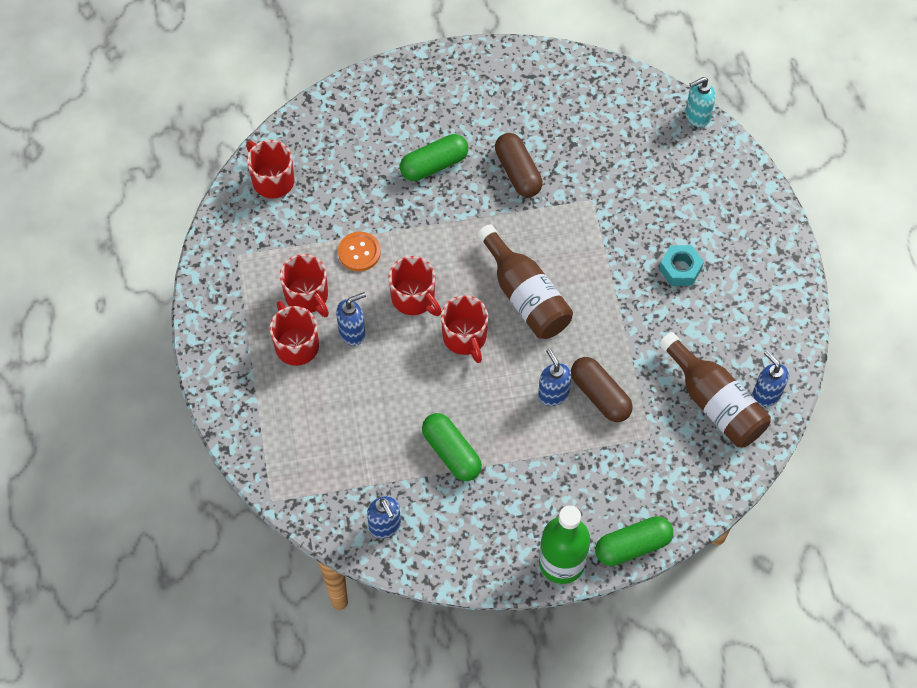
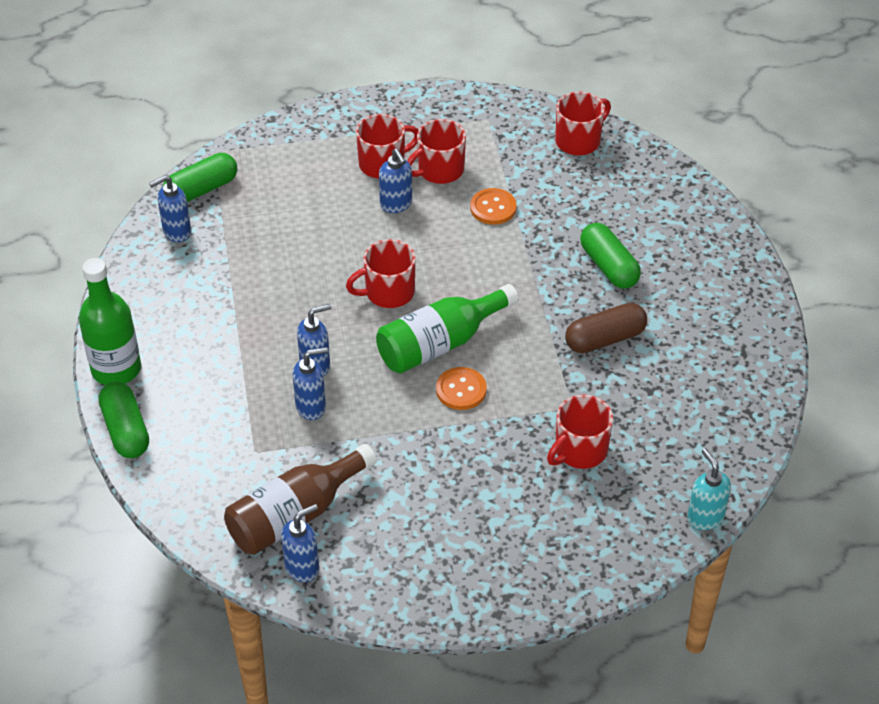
camera: 90 degrees right, 15 degrees down
red mug [388,256,442,316] -> red mug moved to [547,395,613,469]
green capsule [422,413,482,481] -> green capsule moved to [163,153,237,202]
brown bottle [477,224,573,339] -> green bottle [376,284,519,374]
brown capsule [571,357,633,422] -> blue soap dispenser [293,347,328,420]
turquoise nut [659,245,704,286] -> none
none -> orange button [436,367,487,410]

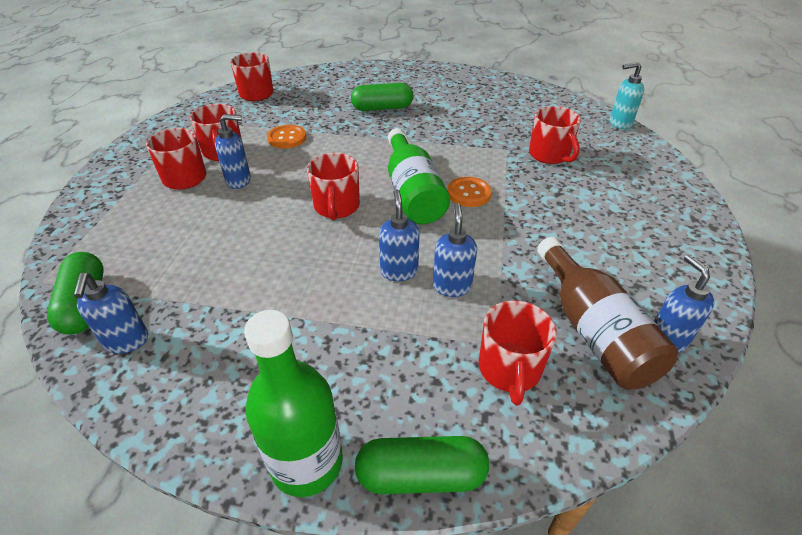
camera: 70 degrees left, 5 degrees down
brown capsule [565,303,647,353] -> none
none -> red mug [479,301,557,406]

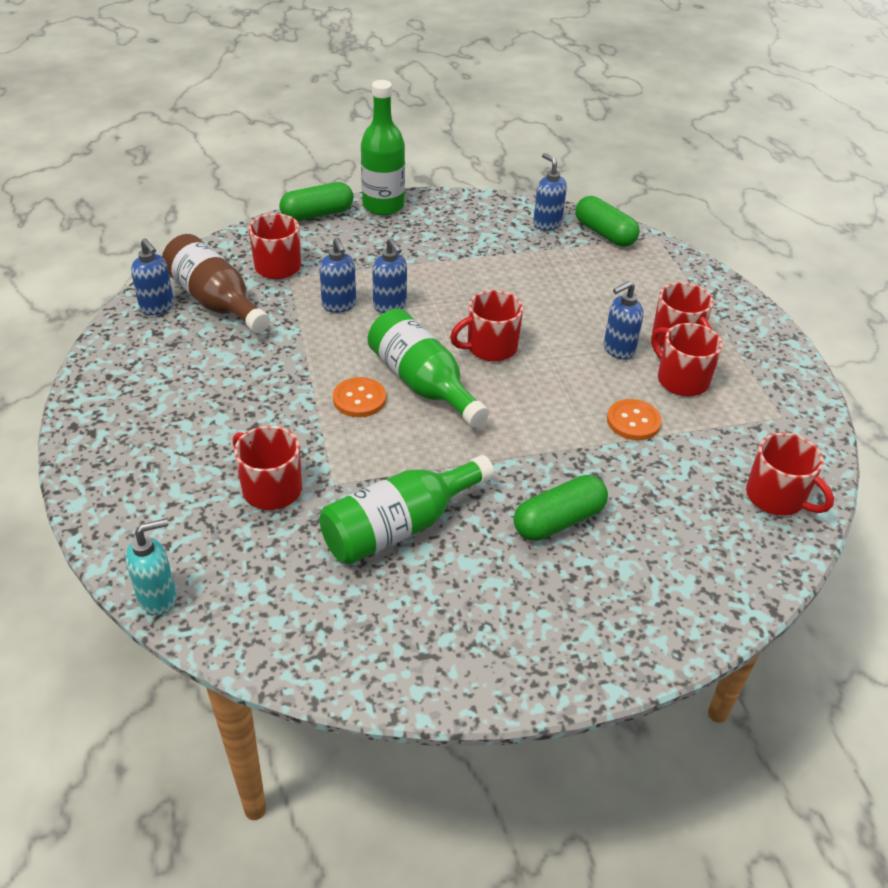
camera: 155 degrees right, 0 degrees up
red mug [307,153,360,220] -> red mug turned 90 degrees counterclockwise [450,290,523,362]
none -> green bottle [319,455,494,565]

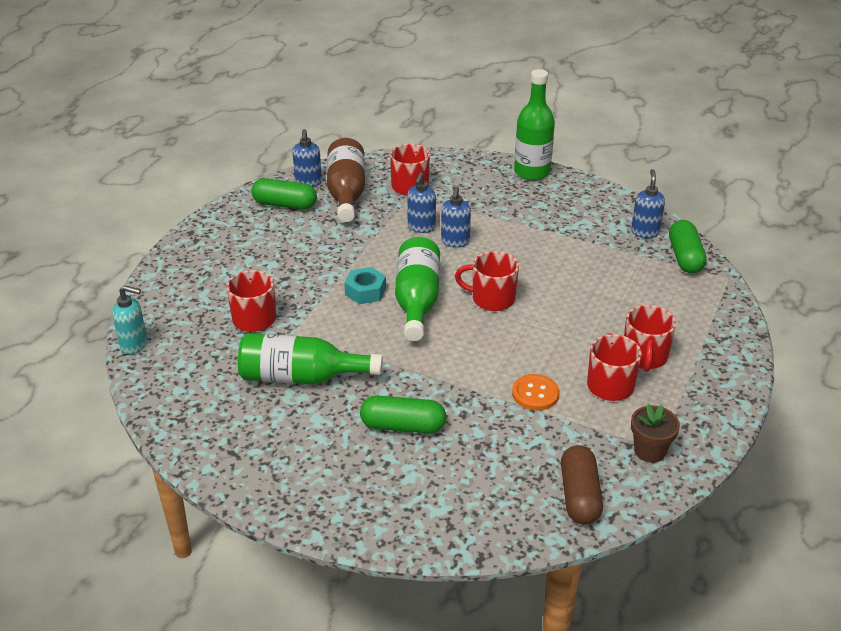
camera: 40 degrees right, 5 degrees down
green capsule [279,182,353,221] -> green capsule moved to [251,178,317,210]
orange button [333,377,386,417] -> turquoise nut [344,267,386,304]
blue soap dispenser [604,281,643,360] -> none
red mug [746,433,834,516] -> brown capsule [561,445,603,525]
none -> brown flower pot [631,404,680,463]

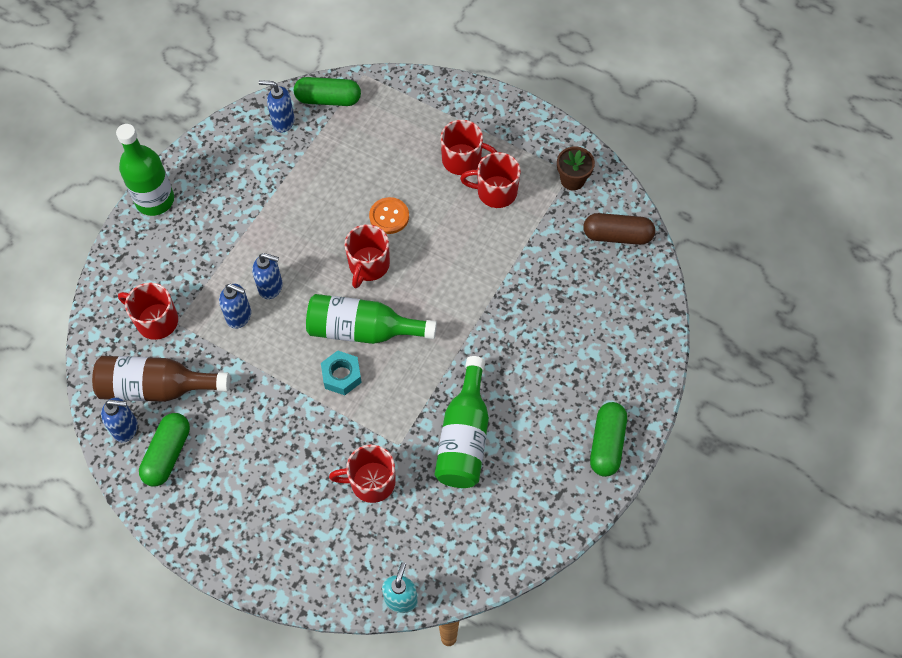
camera: 85 degrees left, 25 degrees up
green capsule [360,396,446,433] -> green capsule moved to [590,402,627,477]
orange button [512,374,559,411] -> orange button moved to [369,197,409,234]

